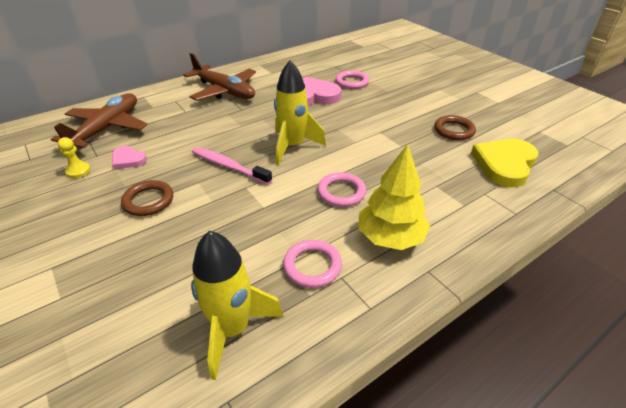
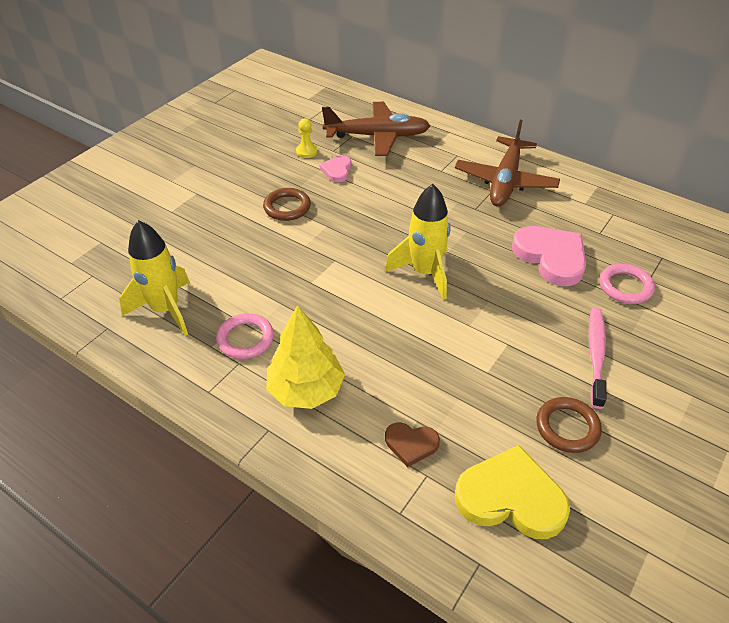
camera: 70 degrees right, 5 degrees up
pink toothbrush [192,147,272,185] -> pink toothbrush moved to [588,308,607,409]
pink ring [317,172,366,207] -> none
none -> brown heart [385,423,440,467]

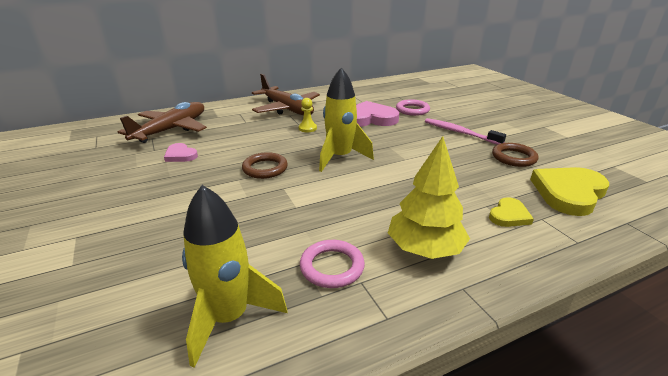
camera: 60 degrees left, 15 degrees down
brown ring [263,188,311,221] -> brown ring moved to [242,152,288,179]
yellow pawn [296,118,317,158] -> yellow pawn moved to [299,98,317,132]
brown heart [385,423,440,467] -> yellow heart [489,197,534,227]

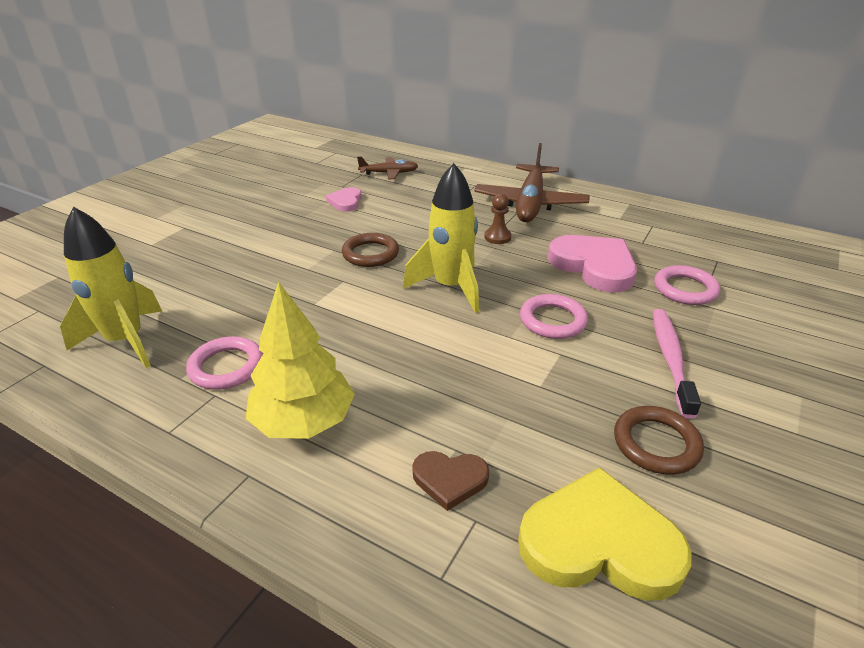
camera: 55 degrees right, 5 degrees up
brown plane [117,102,207,143] -> brown plane [357,156,418,179], size x0.53
yellow pawn [299,98,317,132] -> brown pawn [484,194,512,244]
yellow heart [489,197,534,227] -> brown heart [412,451,489,511]
none -> pink ring [520,294,588,339]

